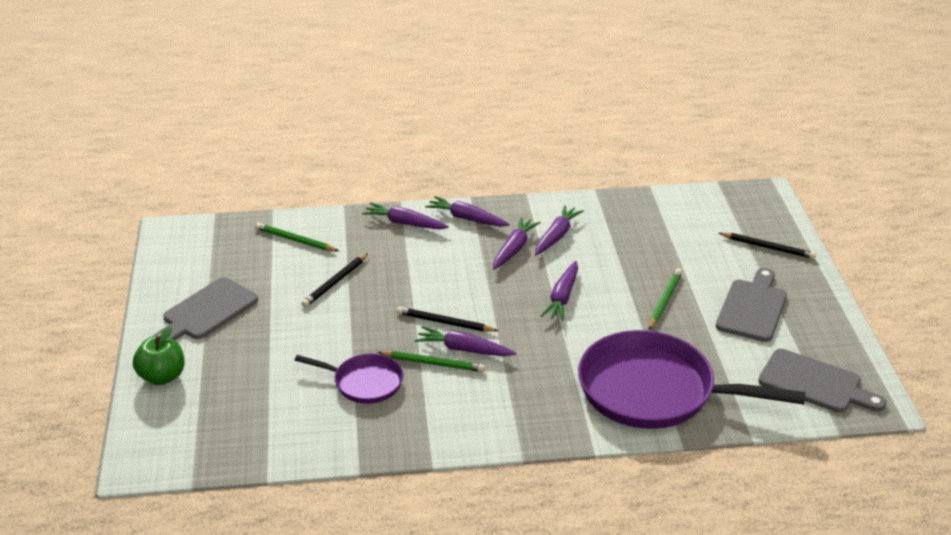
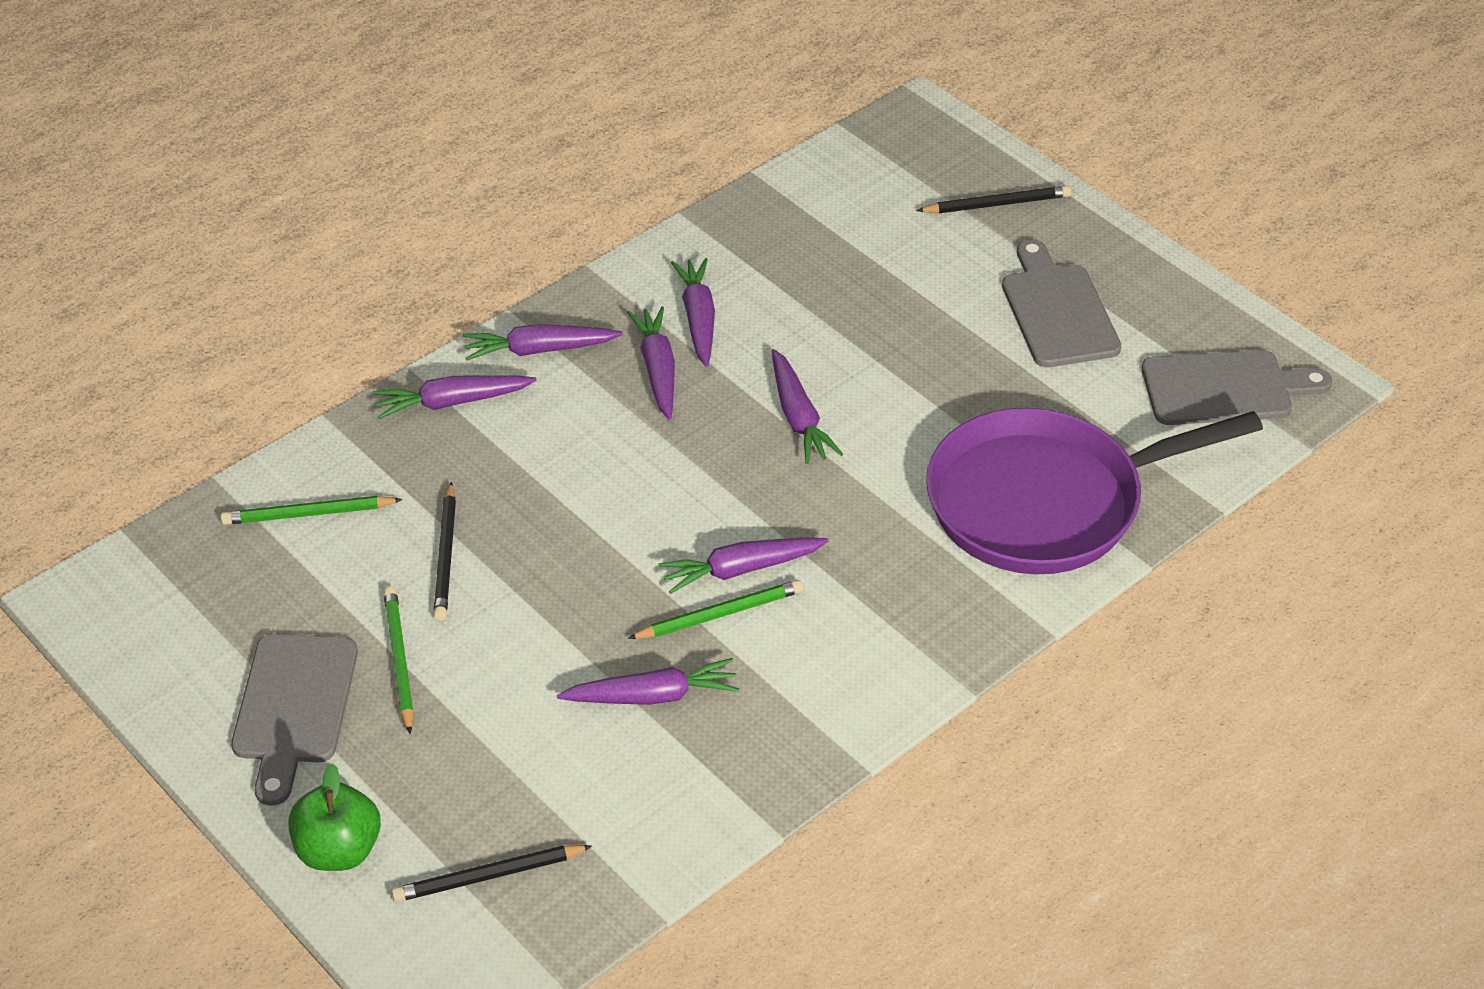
camera: 35 degrees left, 10 degrees up
purple pan [295,354,403,404] -> purple carrot [557,658,739,705]
black pencil [397,307,498,332] -> black pencil moved to [391,845,592,902]
green pencil [648,269,682,330] -> green pencil moved to [383,586,414,734]

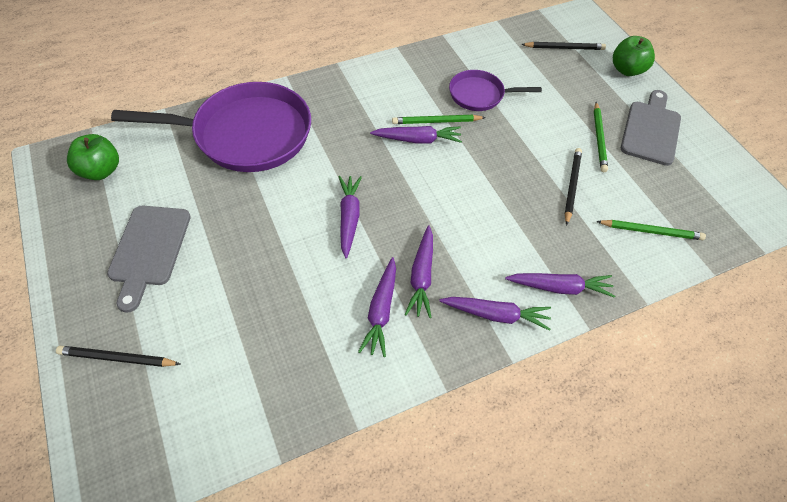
camera: 165 degrees left, 10 degrees up
purple carrot [557,658,739,705] -> purple pan [449,70,542,111]
grey cutting board [1142,350,1332,425] -> green apple [67,134,119,180]

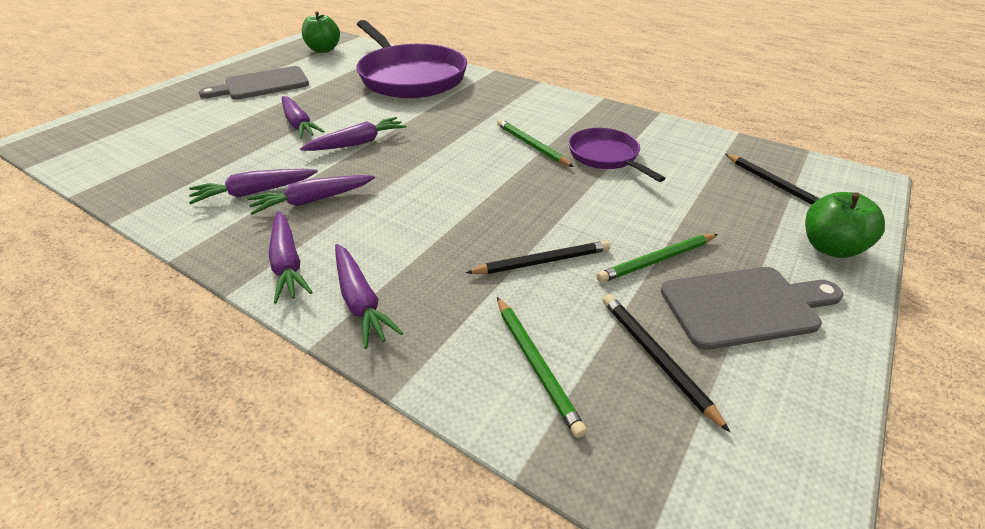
camera: 60 degrees right, 15 degrees down
black pencil [56,346,180,367] -> black pencil moved to [603,294,730,432]
purple carrot [370,126,462,144] -> purple carrot moved to [282,96,325,139]

